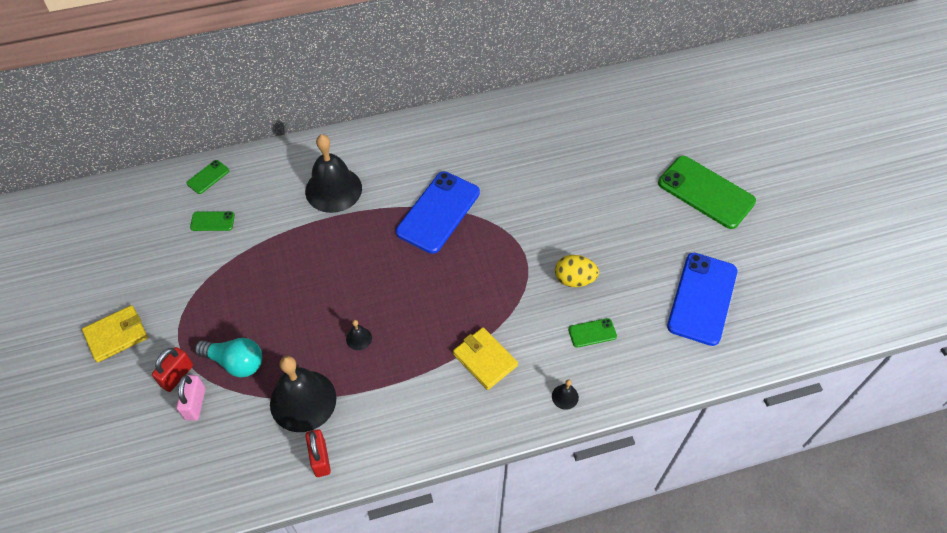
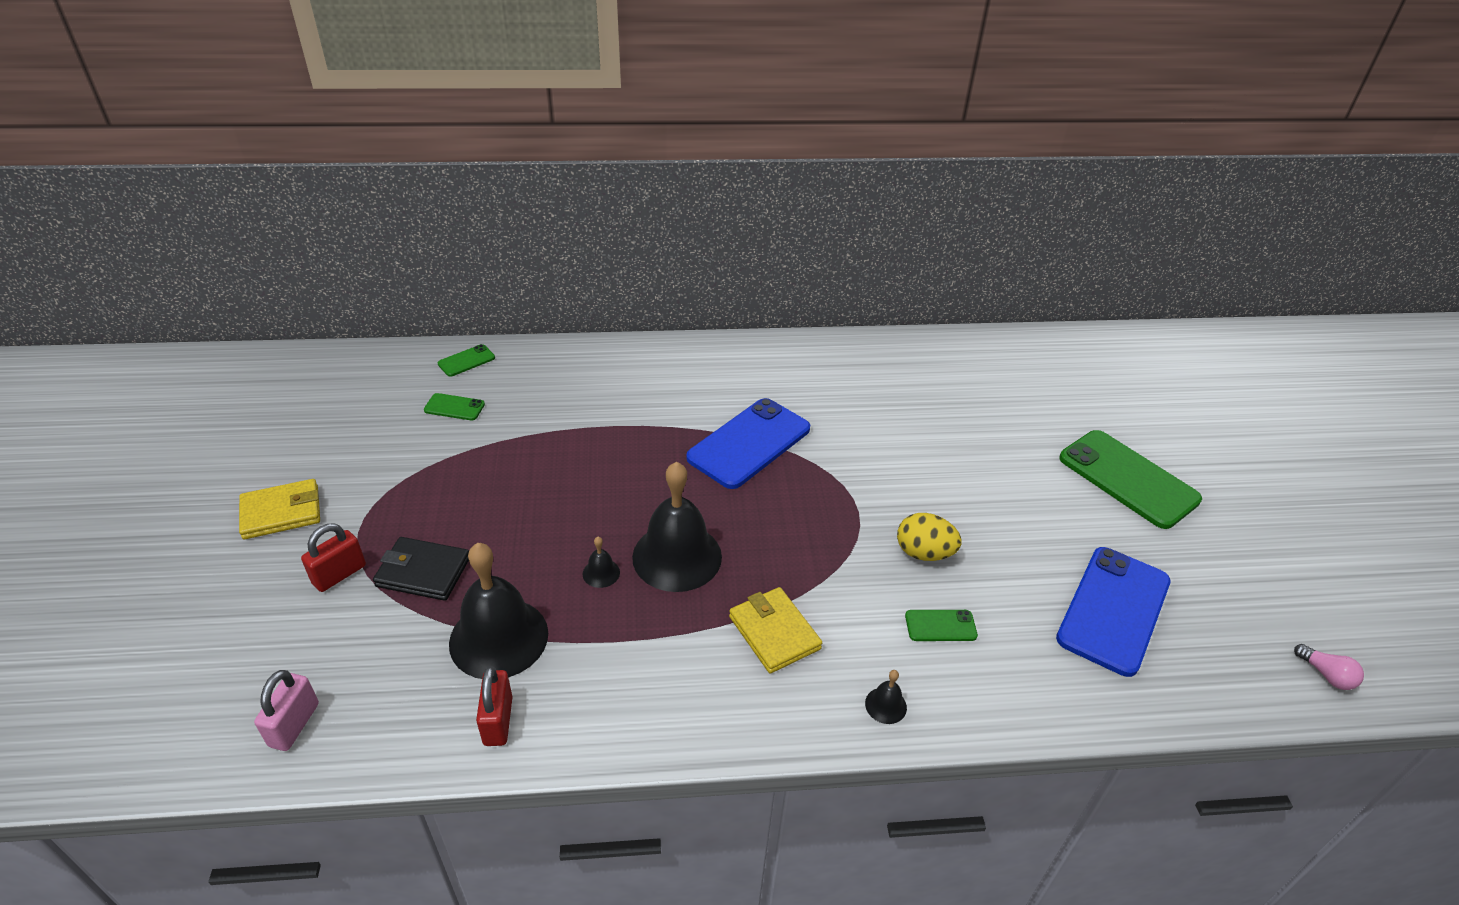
camera: 10 degrees right, 15 degrees down
pink padlock [176,375,206,421] -> pink padlock moved to [254,670,319,751]
turquoise light bulb [195,338,262,377] -> black wallet [373,537,469,601]
black bell [305,134,362,213] -> black bell moved to [632,462,722,592]
none -> pink light bulb [1294,644,1364,690]

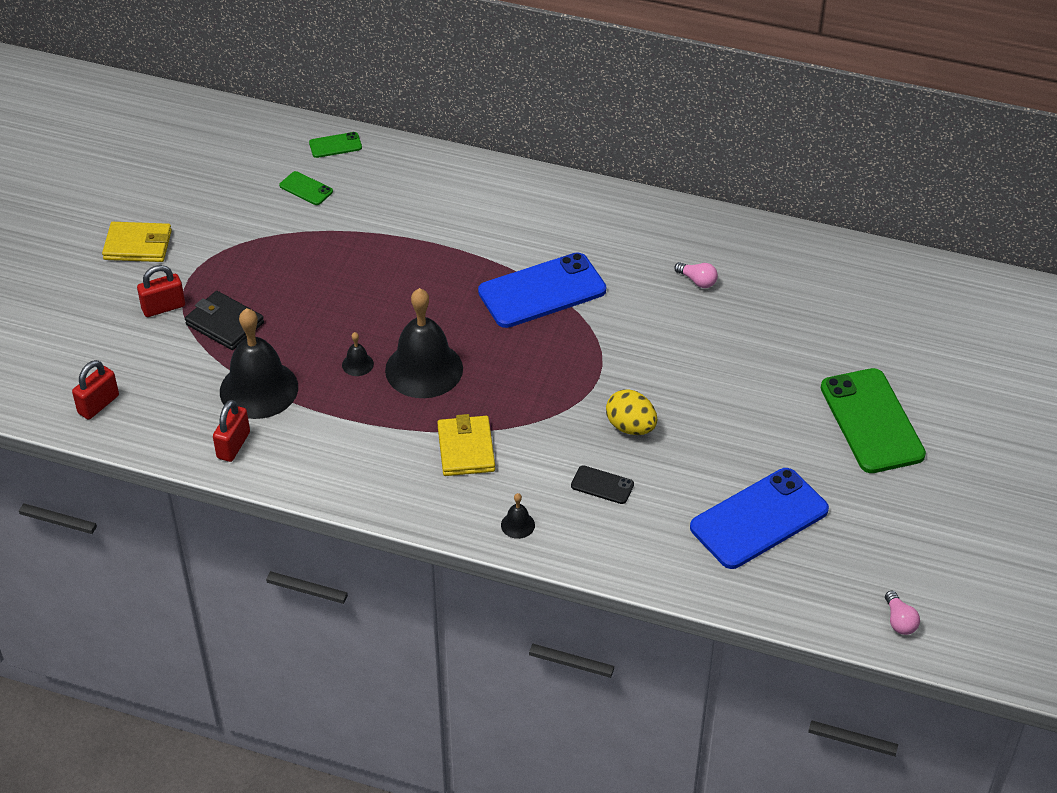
camera: 25 degrees right, 5 degrees up
pink padlock [254,670,319,751] -> red padlock [72,360,119,420]
green phone [905,610,978,641] -> black phone [571,465,634,504]
none -> pink light bulb [674,262,718,288]

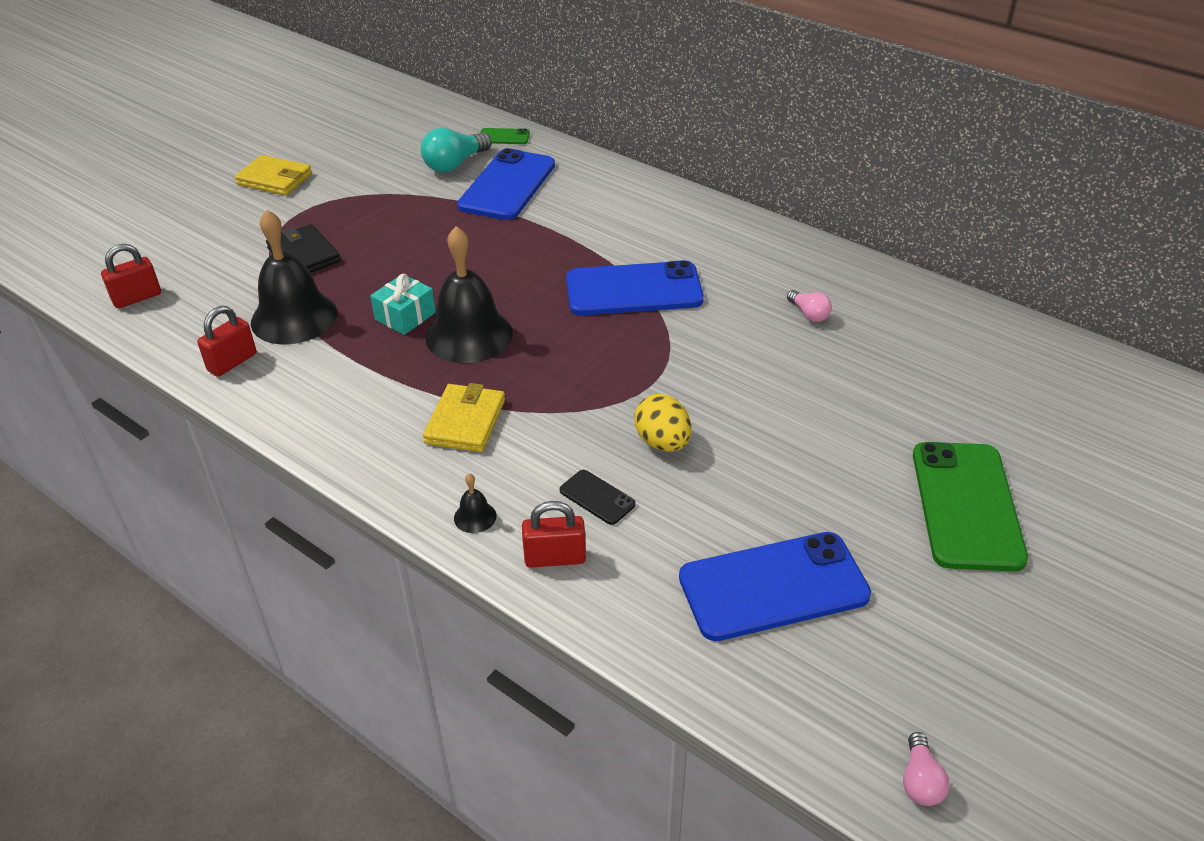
camera: 20 degrees right, 5 degrees down
red padlock [137,265,185,317] -> red padlock moved to [522,501,586,568]
green phone [279,171,333,205] -> turquoise light bulb [421,128,491,172]
black bell [342,332,374,376] -> turquoise gift [370,274,436,335]
none -> blue phone [457,148,555,220]

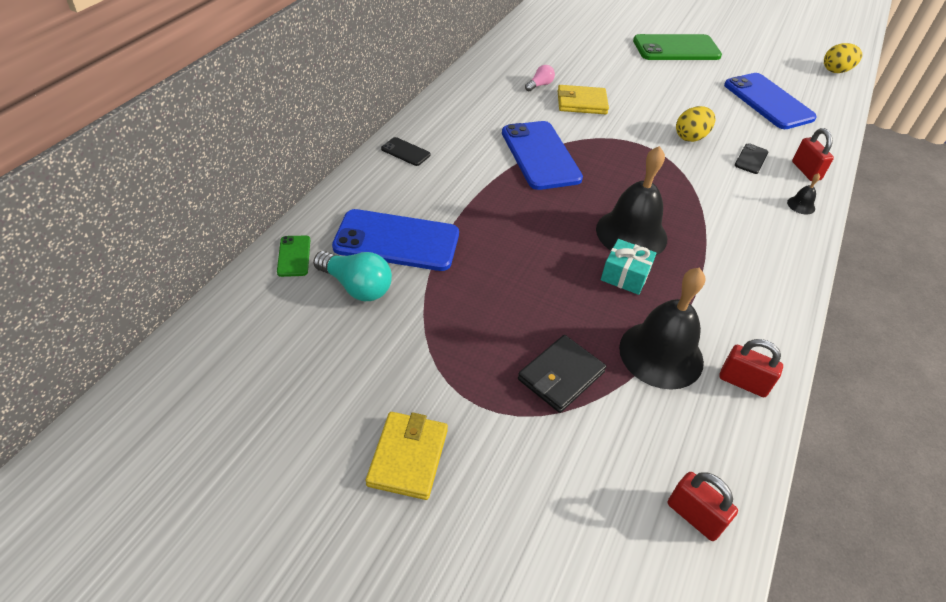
camera: 105 degrees left, 5 degrees up
yellow wallet [423,383,505,452] -> yellow wallet moved to [558,85,609,114]
pink light bulb [903,732,950,806] -> yellow egg [824,43,862,73]
none -> black phone [381,137,430,166]

